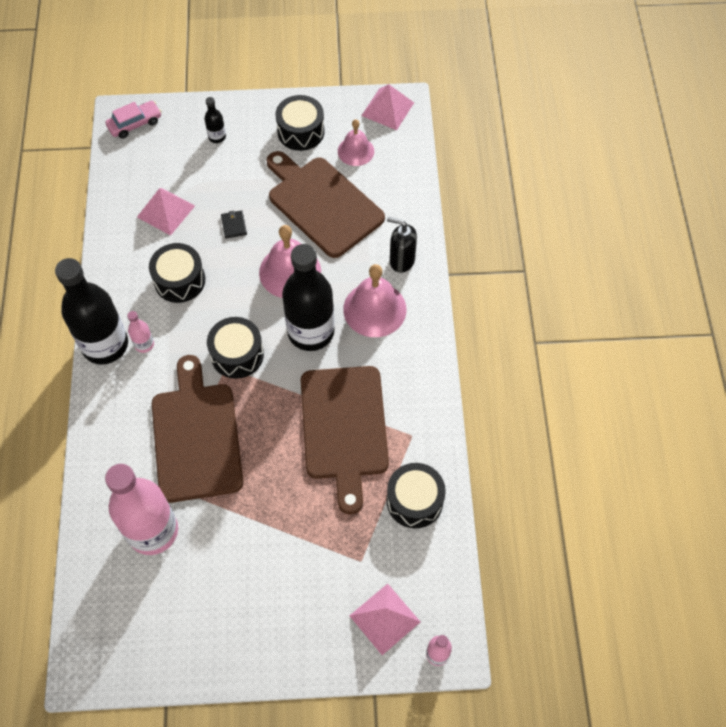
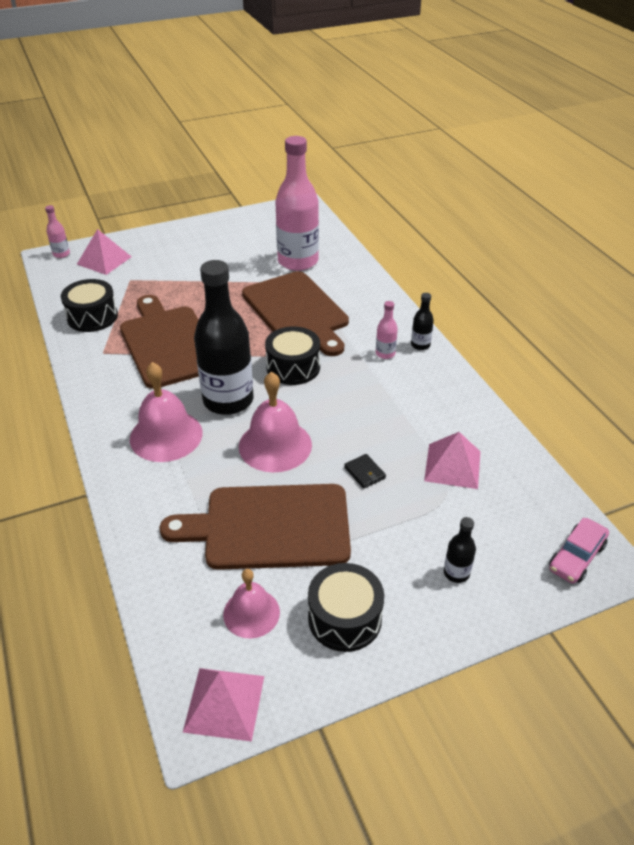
camera: 160 degrees right, 20 degrees down
black bottle [55,258,128,364] -> black bottle [411,293,434,350], size x0.42
black drum [149,243,205,303] -> none
brown cutting board [266,151,385,258] -> brown cutting board turned 150 degrees clockwise [160,484,351,570]
black soap dispenser [387,217,417,273] -> none

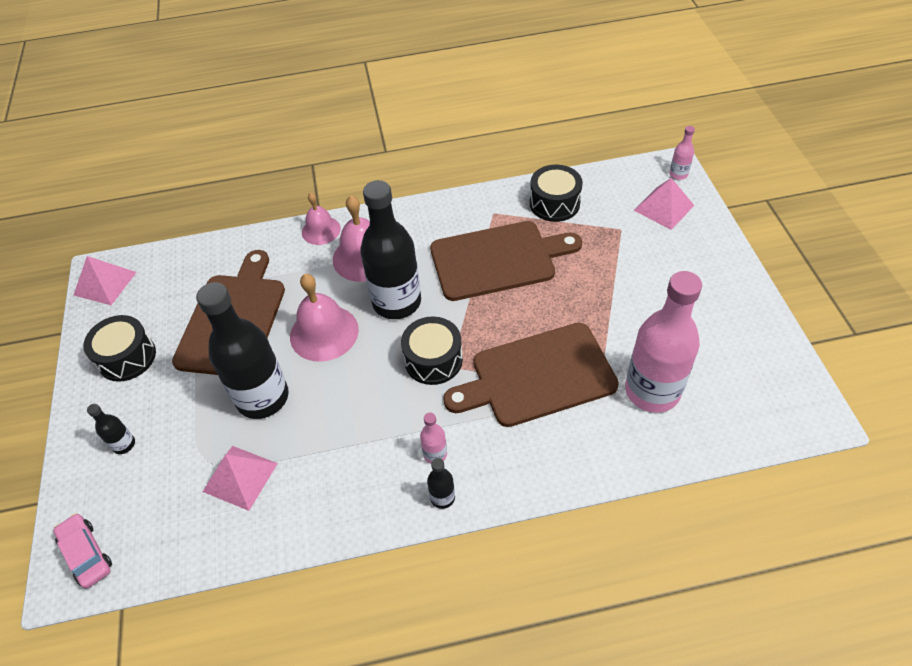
camera: 105 degrees right, 10 degrees up
pink bell [223,569,280,639] -> pink bell moved to [302,193,341,245]
black wallet [344,454,386,489] -> black bottle [196,282,289,419]

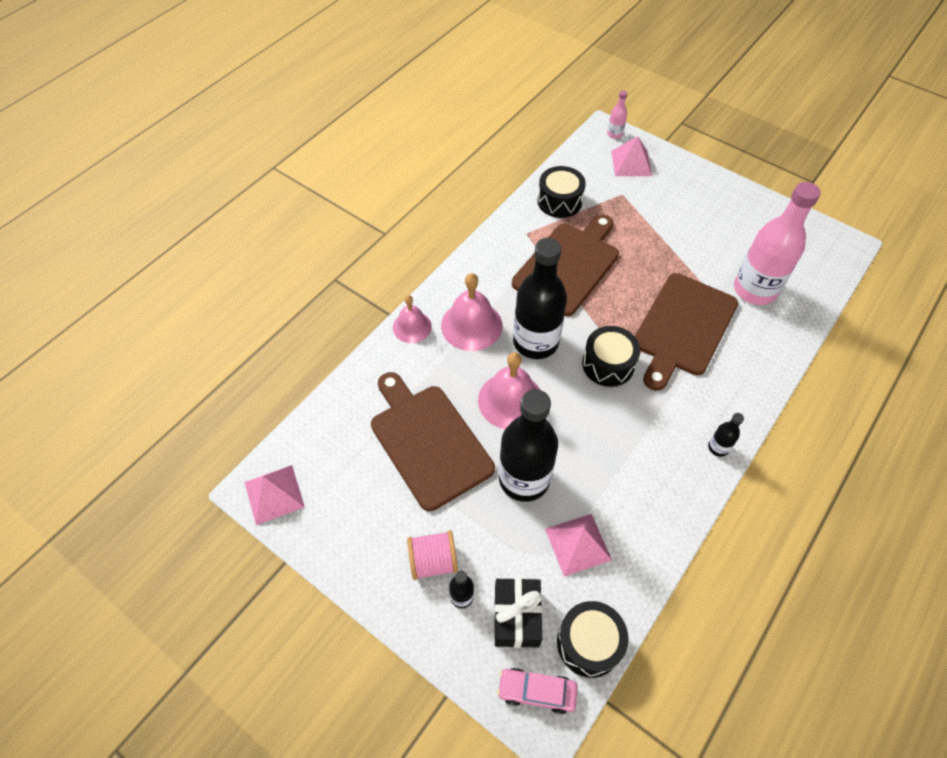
camera: 45 degrees left, 5 degrees up
black drum [83,315,156,382] -> black drum moved to [557,601,629,678]
pink bottle [420,412,447,463] -> none
none -> pink spool [407,530,458,580]
none -> black gift [494,578,542,648]

